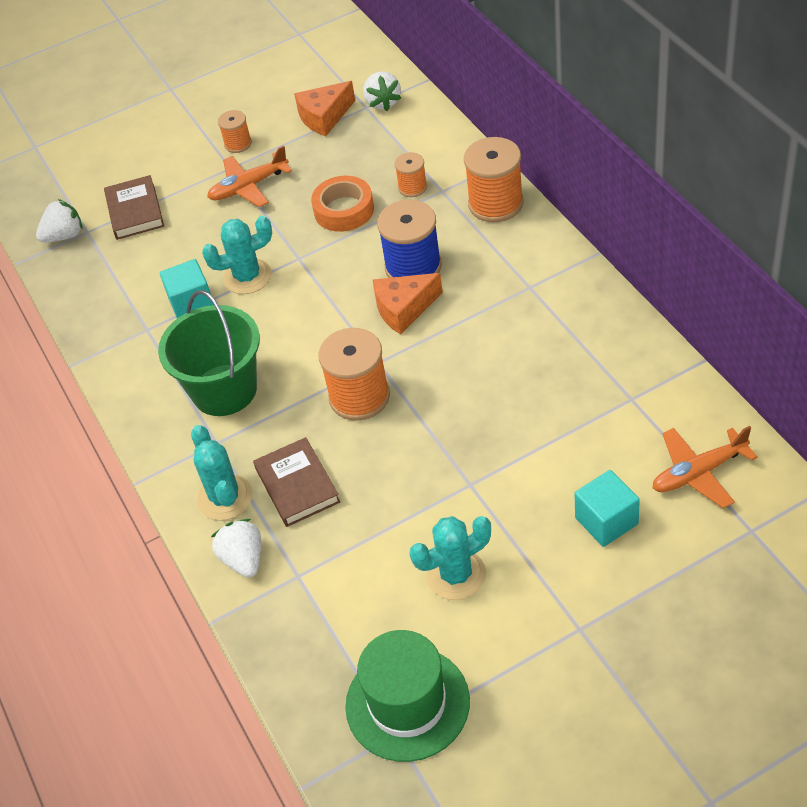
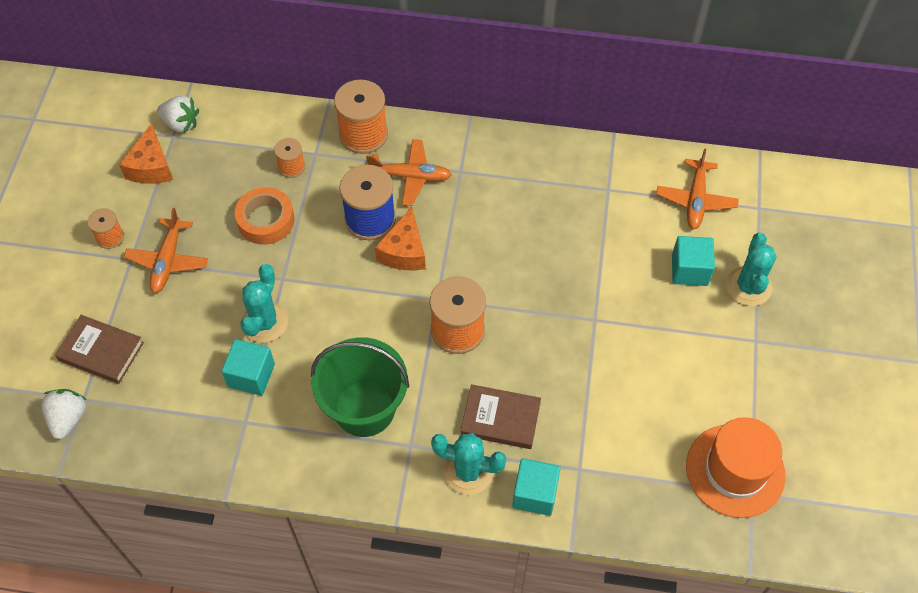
camera: 60 degrees left, 10 degrees up
white strawberry [211,519,261,578] -> turquoise cube [512,458,561,516]
green hat [345,630,470,762] -> orange hat [686,417,785,518]
turquoise cactus [409,516,491,600] -> turquoise cactus moved to [726,233,777,306]
none -> orange plane [366,139,452,206]

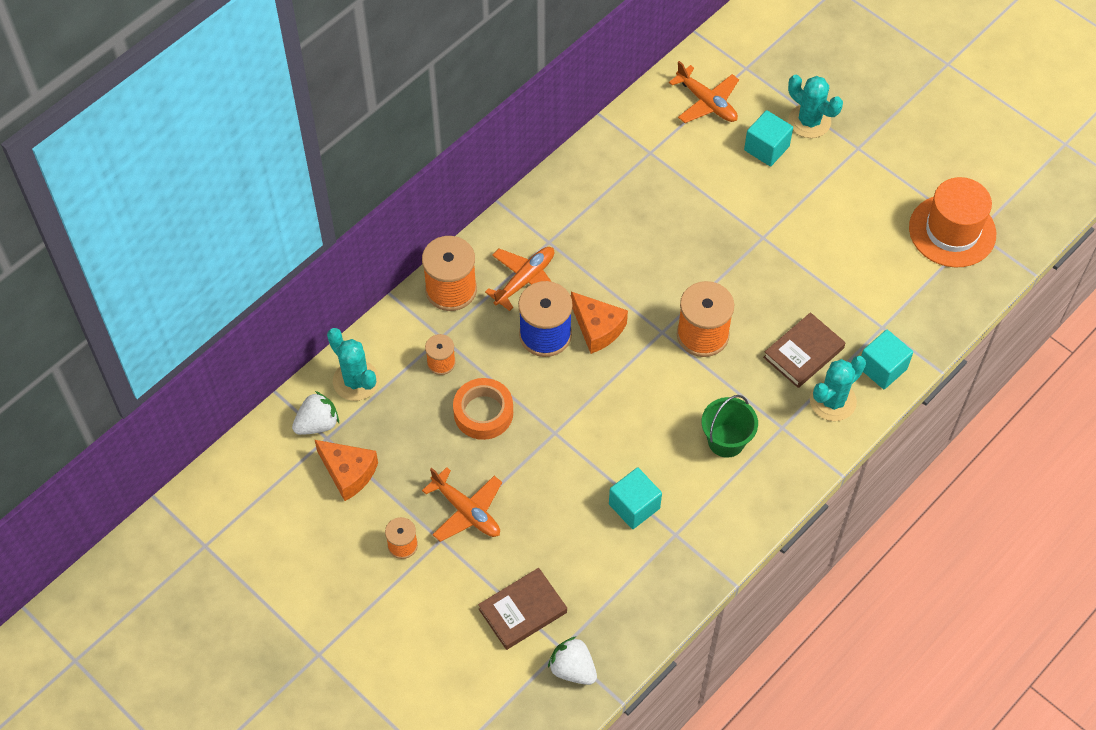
camera: 55 degrees left, 0 degrees up
turquoise cactus [240,264,288,343] -> turquoise cactus moved to [327,328,379,401]
green bucket [311,337,409,437] -> green bucket [702,395,758,458], size x0.63

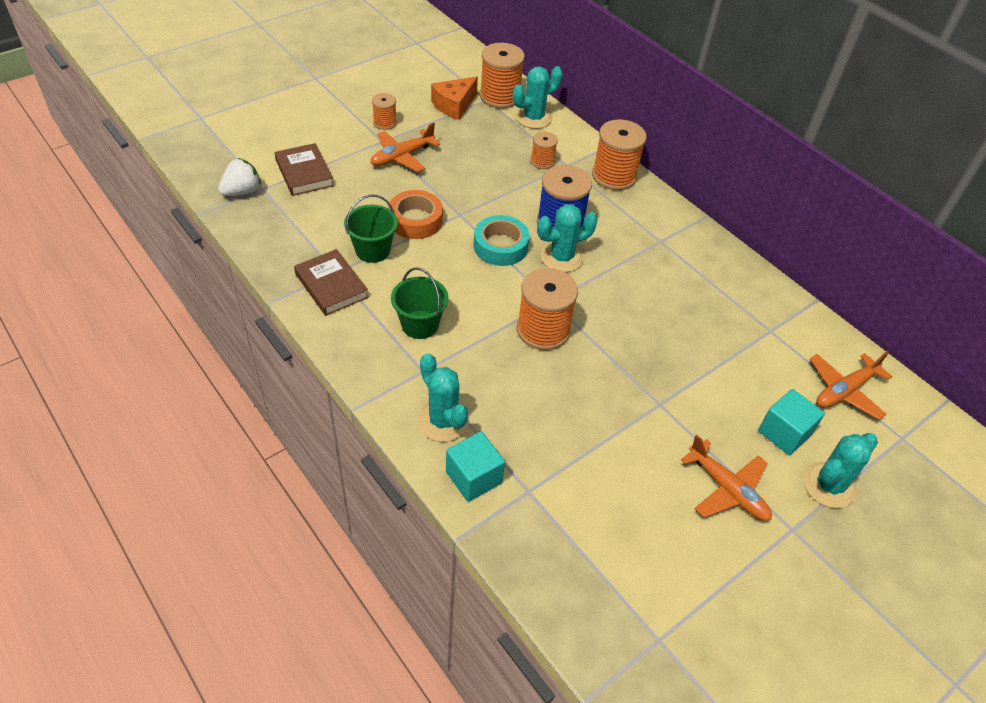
camera: 95 degrees right, 10 degrees down
white strawberry [292,391,339,435] -> orange spool [480,43,525,109]
orange tape [453,378,513,440] -> orange tape moved to [388,190,443,239]
orange plane [485,247,554,311] -> orange plane moved to [681,435,772,521]
orange cheese [571,292,628,354] -> turquoise cactus [537,204,598,272]
turquoise cube [609,467,662,529] -> green bucket [344,194,398,263]
brown book [763,312,846,388] -> brown book moved to [294,249,369,316]
orange hat [909,177,996,268] -> none
none -> turquoise tape [474,215,530,266]

